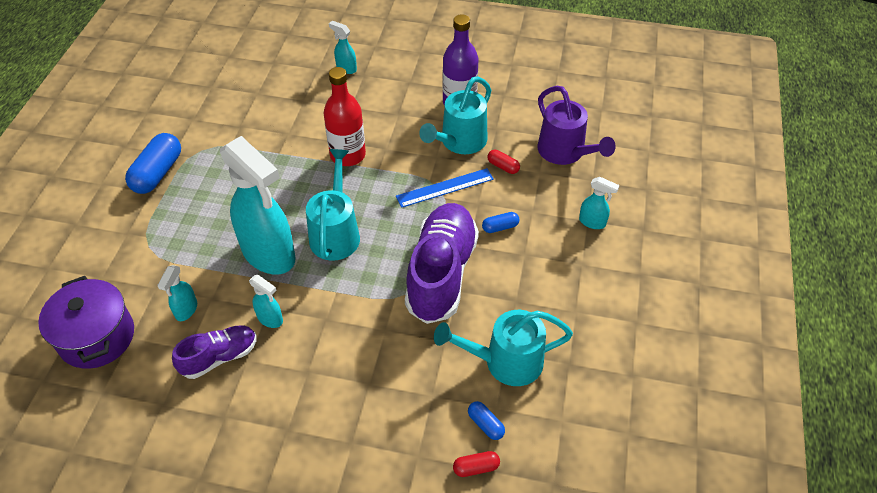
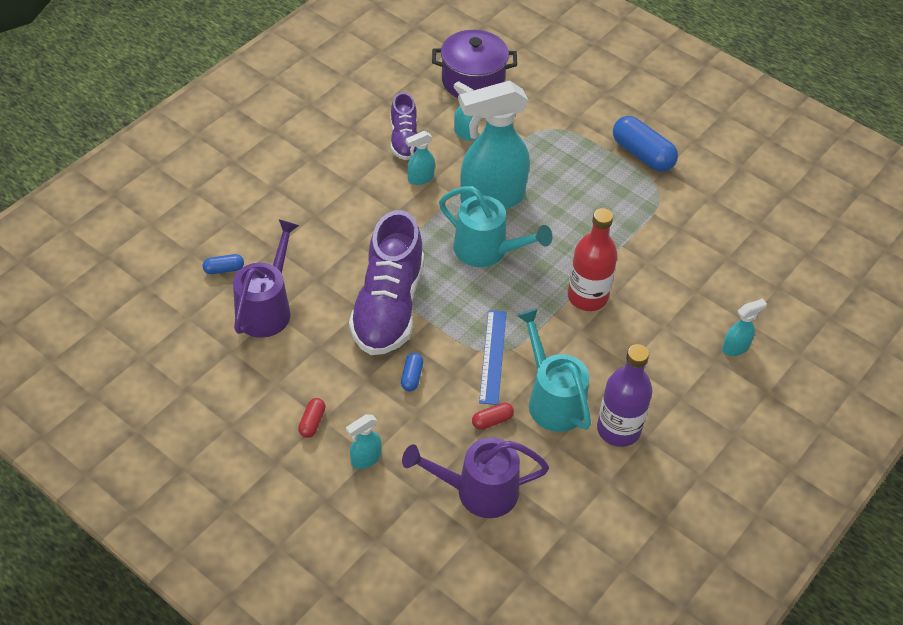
camera: 115 degrees right, 0 degrees up
purple shoe [405,203,479,324] -> purple shoe turned 60 degrees clockwise [349,210,424,355]
turquoise watering can [434,310,573,386] -> purple watering can [233,219,300,338]
red capsule [453,451,500,477] -> red capsule moved to [298,398,326,438]

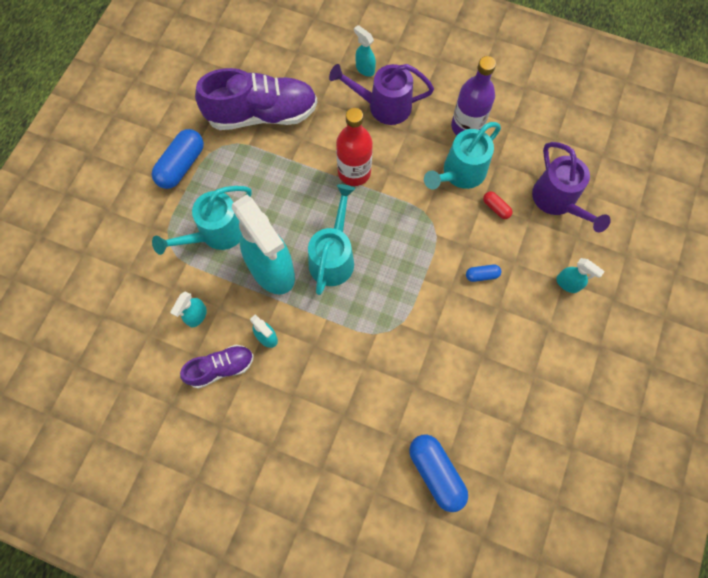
camera: 105 degrees left, 20 degrees up
blue capsule [203,254,244,274] -> blue capsule [409,434,468,512], size x2.02
purple watering can [233,219,300,338] -> purple watering can moved to [329,64,434,125]
red capsule [298,398,326,438] -> none
purple shoe [349,210,424,355] -> purple shoe moved to [195,68,317,130]
purple pot [432,30,517,98] -> none
blue ruler [479,310,506,405] -> none
none -> turquoise watering can [152,186,251,255]

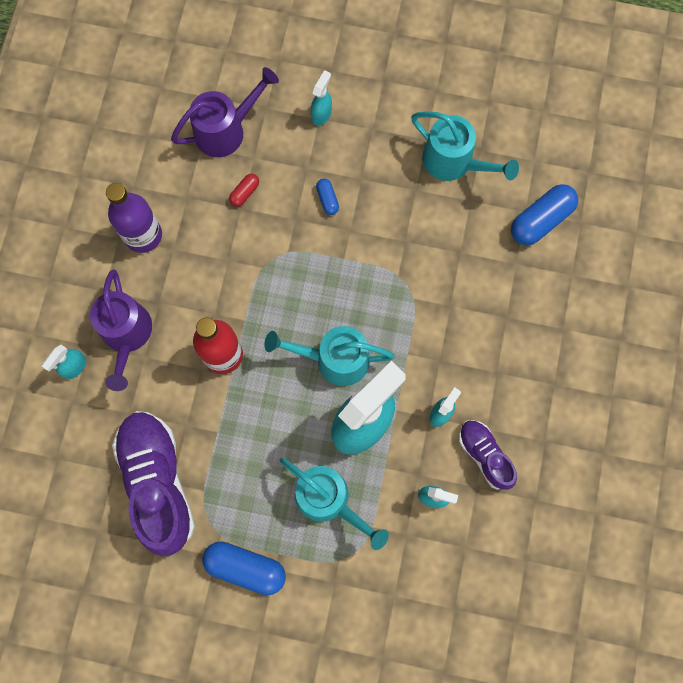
camera: 100 degrees left, 5 degrees up
turquoise watering can [424,122,501,190] -> turquoise watering can moved to [411,111,519,181]

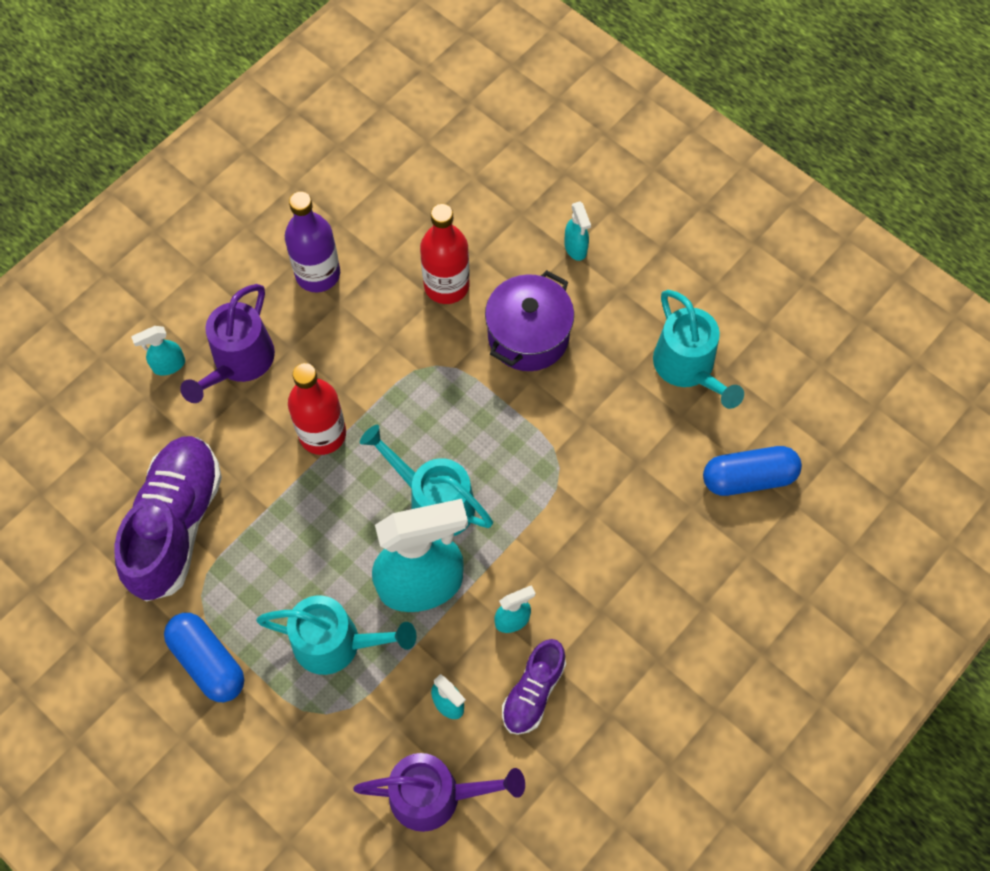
camera: 30 degrees right, 10 degrees down
purple watering can [171,67,279,157] -> purple watering can moved to [353,753,525,832]
red capsule [229,174,259,207] -> red bottle [420,204,469,304]
turquoise watering can [280,458,389,550] -> turquoise watering can turned 60 degrees counterclockwise [256,595,416,675]
turquoise spray bottle [311,70,332,126] -> turquoise spray bottle turned 105 degrees clockwise [564,201,591,261]
blue capsule [316,179,339,215] -> purple pot [485,270,574,371]
purple shoe [459,420,517,490] -> purple shoe turned 150 degrees counterclockwise [502,639,566,735]

